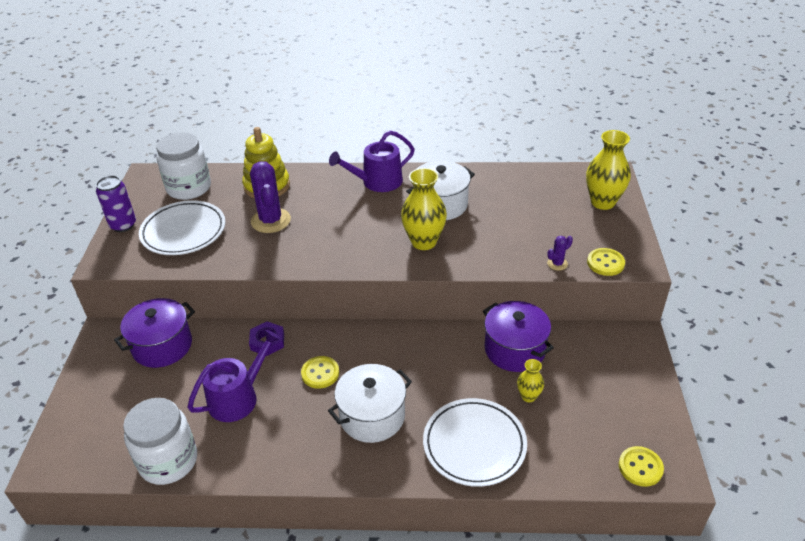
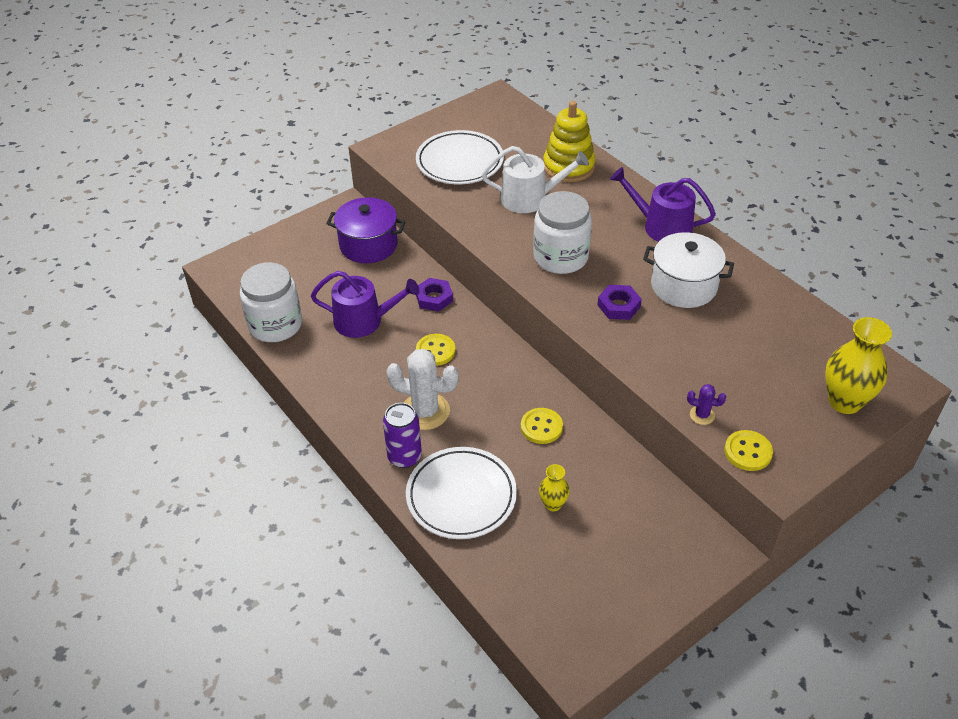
camera: 50 degrees right, 5 degrees up
purple can [96,176,136,232] -> purple can moved to [383,403,422,468]
white jar [156,132,211,200] -> white jar moved to [533,191,592,274]
purple cactus [250,161,291,233] -> white watering can [482,146,589,213]
white pot [328,364,412,443] -> white cactus [387,349,459,430]
yellow vase [401,168,447,250] -> purple nut [597,285,642,320]
purple pot [483,301,554,372] -> none
yellow button [619,446,664,487] -> yellow button moved to [521,408,563,444]

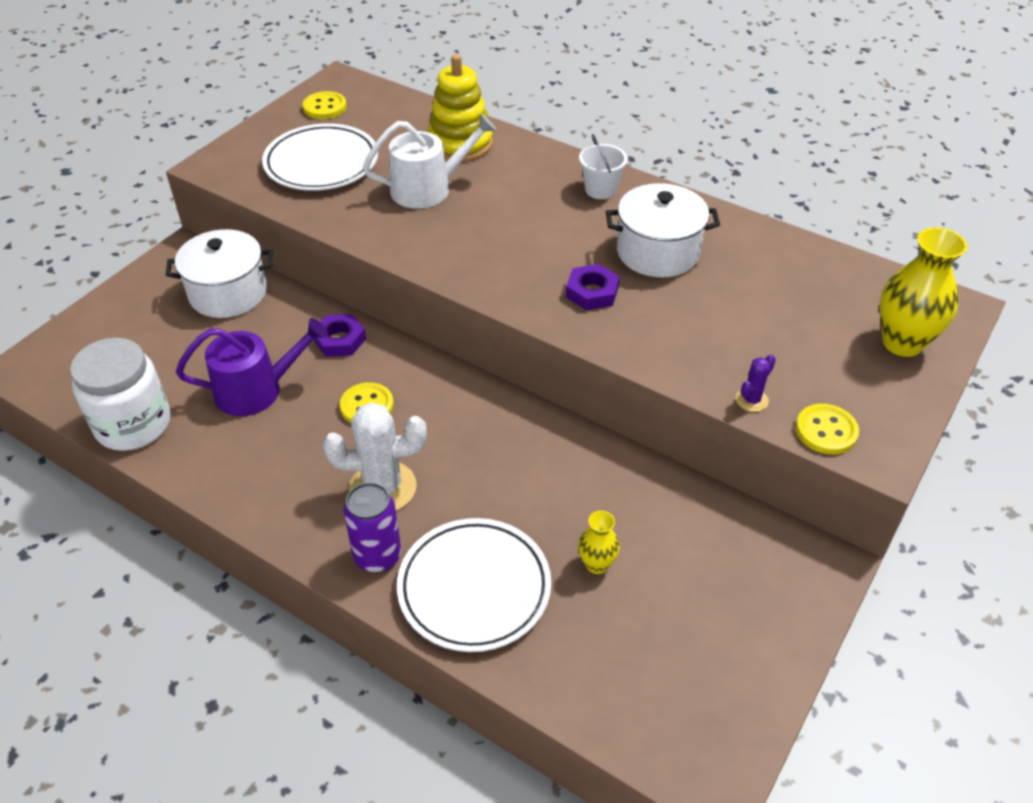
camera: 20 degrees left, 0 degrees up
purple pot [326,197,406,263] -> white pot [166,229,273,318]
yellow button [521,408,563,444] -> yellow button moved to [303,91,347,119]
white jar [533,191,592,274] -> none
purple watering can [610,167,716,242] -> white bucket [579,134,627,199]
purple cactus [687,384,726,425] -> purple cactus turned 45 degrees counterclockwise [736,355,776,412]

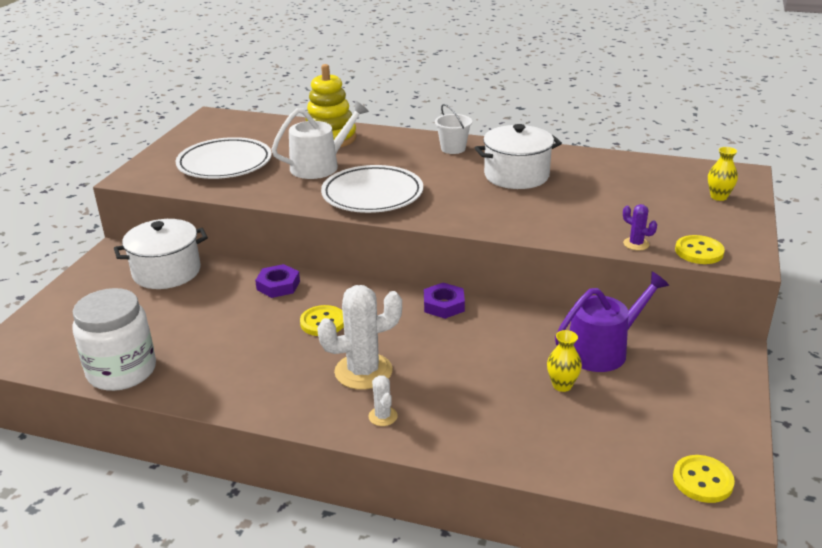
camera: 15 degrees left, 15 degrees down
purple watering can [176,318,328,416] -> purple watering can moved to [555,272,669,372]
yellow button [303,91,347,119] -> yellow button moved to [673,455,735,503]
purple can [343,482,401,573] -> white cactus [368,375,398,426]
white plate [397,518,551,652] -> white plate moved to [321,165,423,213]
purple nut [566,264,620,310] -> purple nut moved to [424,283,465,319]
purple cactus [736,355,776,412] -> purple cactus turned 75 degrees counterclockwise [623,204,657,250]
yellow vase [880,227,967,357] -> yellow vase [708,147,738,201], size x0.53

